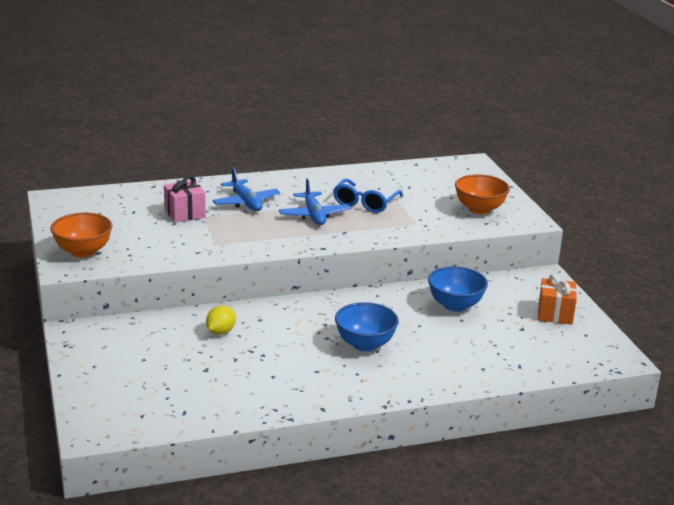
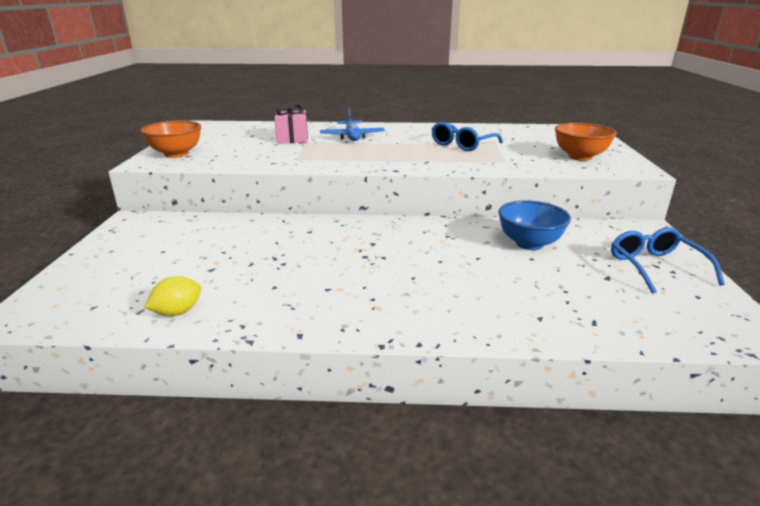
camera: 20 degrees right, 0 degrees up
yellow lemon [206,305,236,335] -> yellow lemon moved to [145,276,201,316]
blue plane [279,178,350,225] -> none
blue bowl [335,302,399,352] -> none
orange gift [538,274,577,325] -> blue glasses [611,227,725,294]

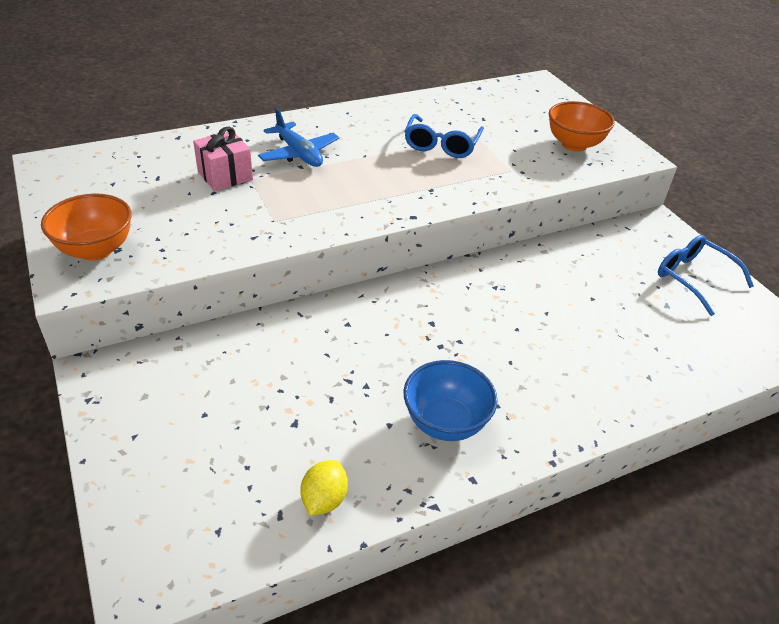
camera: 30 degrees left, 15 degrees up
blue bowl [498,200,571,250] -> blue bowl moved to [404,360,498,441]

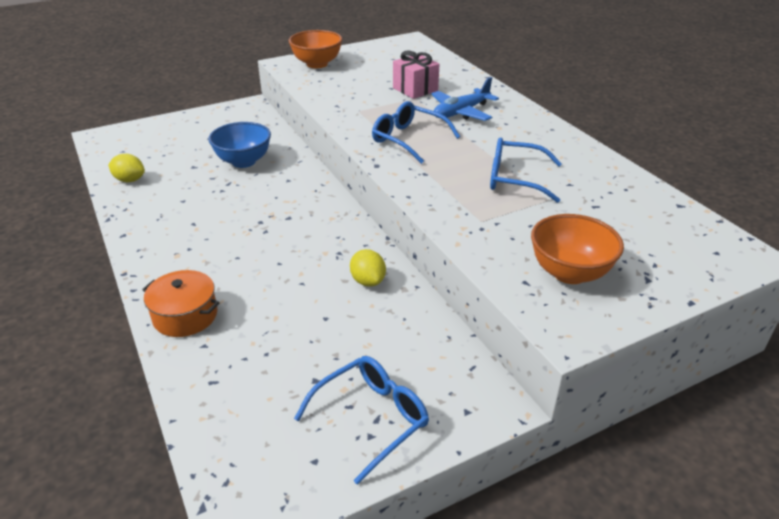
camera: 90 degrees right, 5 degrees down
blue bowl [404,360,498,441] -> blue bowl moved to [208,122,271,168]
none -> orange pot [142,270,219,337]
none -> yellow lemon [350,249,386,287]
none -> blue glasses [372,101,460,164]

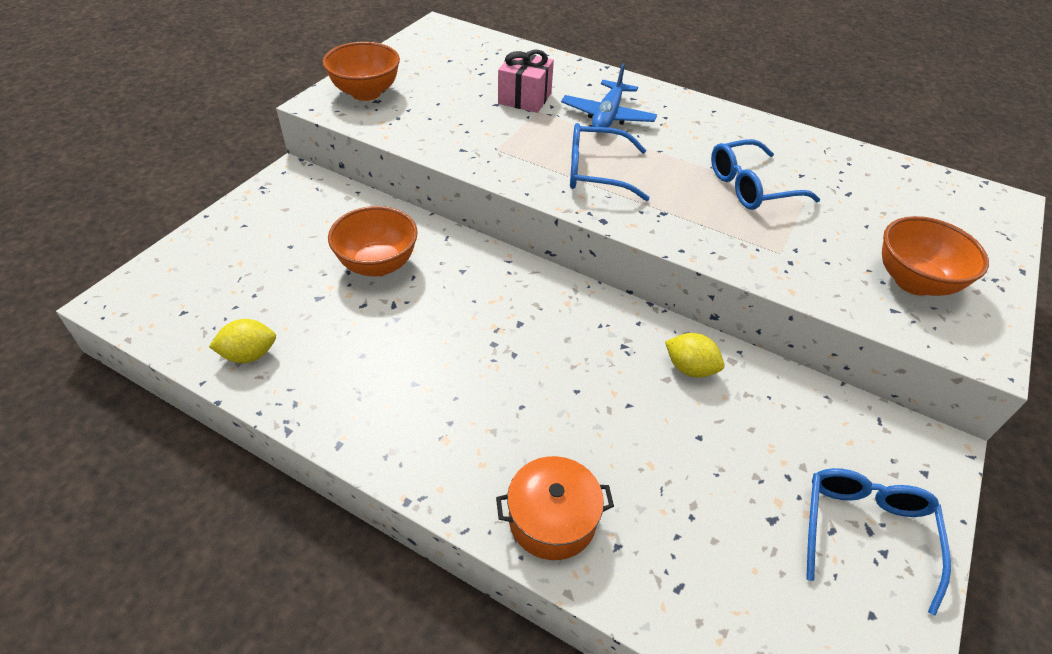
camera: 35 degrees left, 10 degrees up
blue bowl [208,122,271,168] -> orange bowl [328,206,418,277]

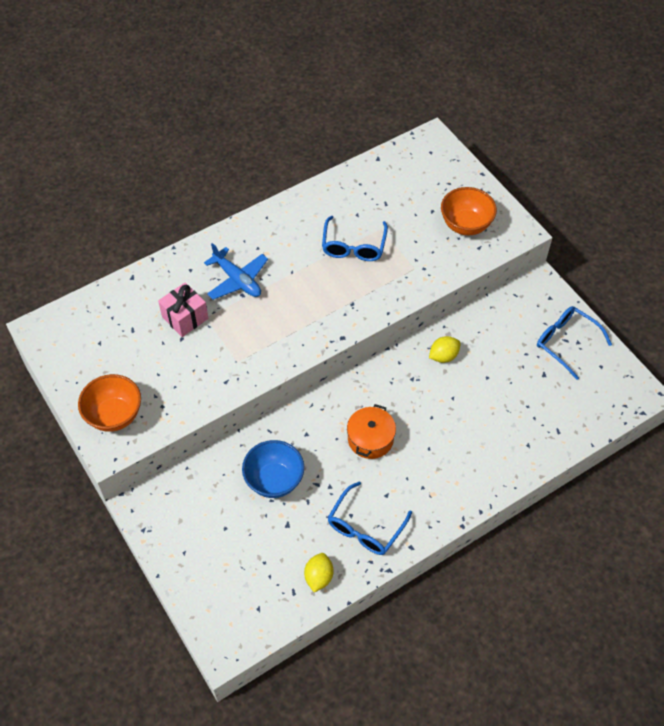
camera: 60 degrees left, 10 degrees up
orange bowl [328,206,418,277] -> blue bowl [242,440,304,498]
orange pot [496,456,614,560] -> orange pot moved to [347,404,396,459]
blue glasses [570,123,650,201] -> blue glasses moved to [328,481,412,555]

